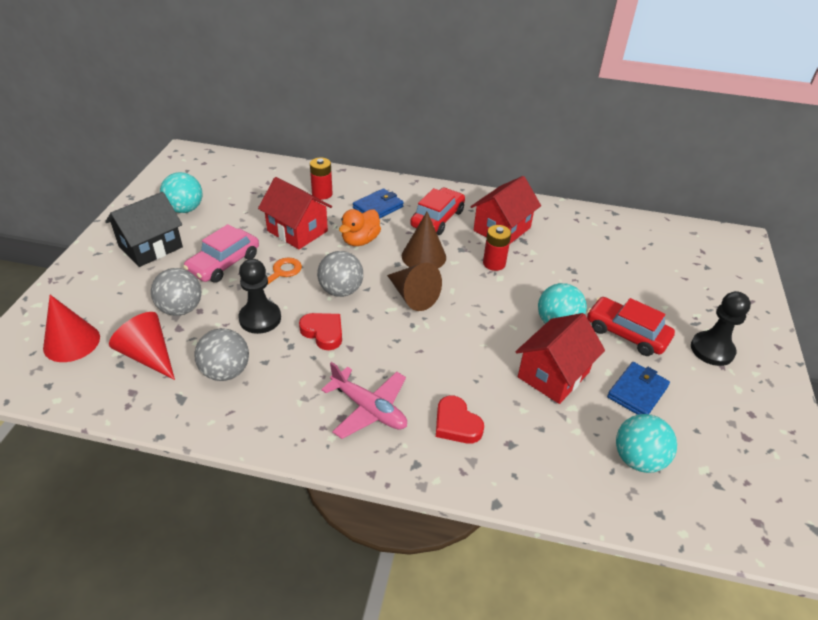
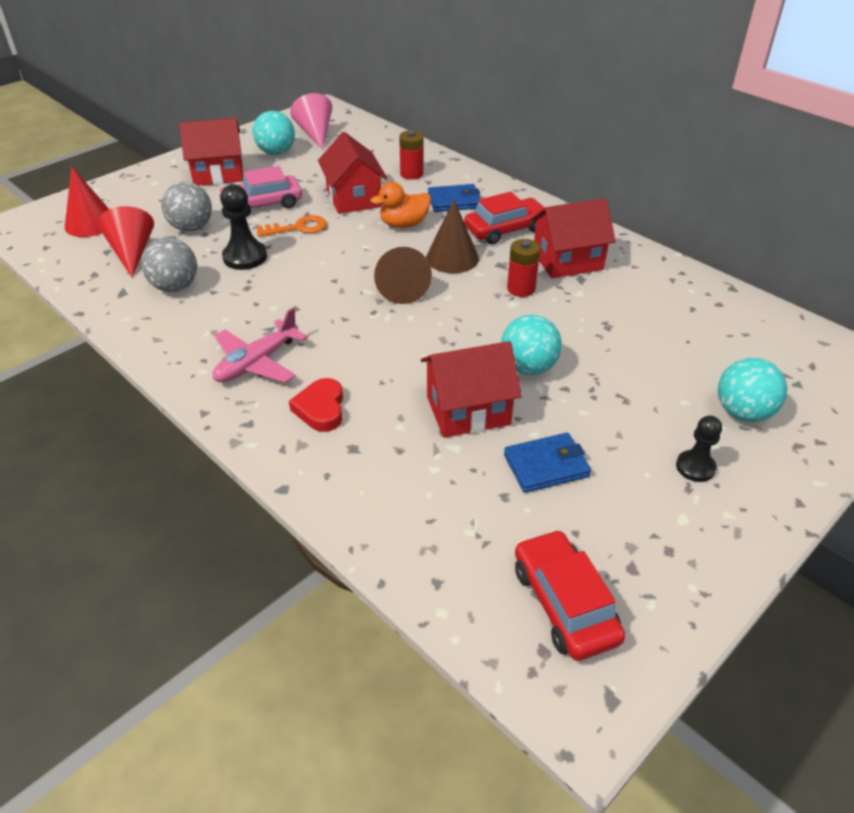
camera: 35 degrees right, 0 degrees up
black house [105,192,183,267] -> red house [179,118,243,185]
red heart [299,313,342,350] -> none
grey ball [317,251,363,297] -> none
pink plane [321,362,407,439] -> pink plane turned 60 degrees clockwise [212,308,308,383]
red car [587,297,675,356] -> red car moved to [515,529,625,661]
turquoise ball [616,414,677,473] -> turquoise ball moved to [718,358,787,422]
black pawn [691,291,751,366] -> black pawn [676,416,722,482], size x0.65
none -> pink cone [290,93,332,149]

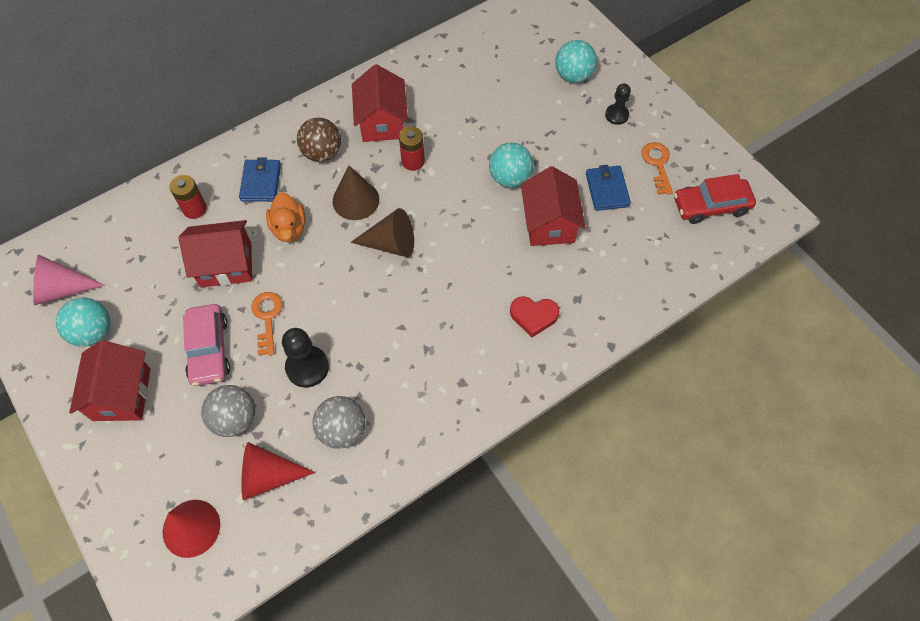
camera: 80 degrees left, 20 degrees up
pink plane [212,308,308,383] -> none
red car [464,192,545,244] -> brown ball [297,117,341,162]
none -> orange key [641,142,673,195]

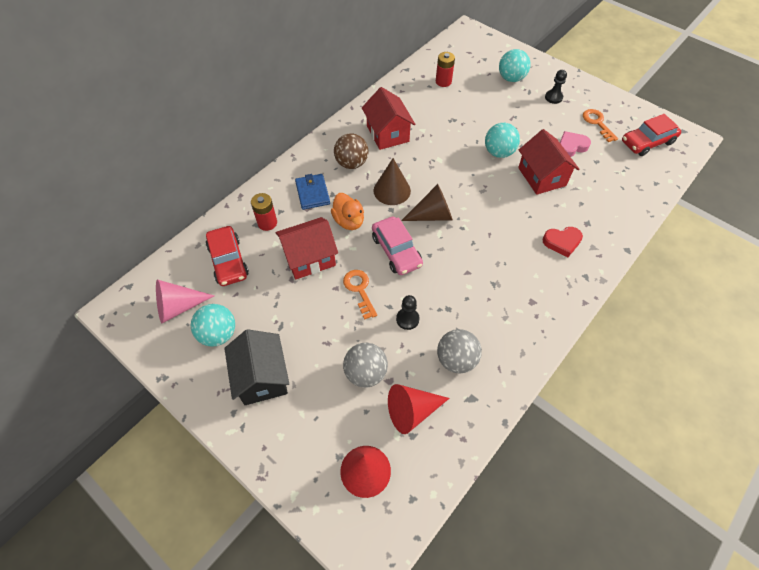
camera: 15 degrees left, 5 degrees down
red house [69,340,151,421] -> black house [224,329,289,405]
pink car [183,304,230,386] -> pink car moved to [372,217,423,275]
black pawn [282,328,329,388] -> black pawn [396,295,419,330], size x0.65
red battery [399,127,425,171] -> red battery moved to [436,52,455,87]
blue wallet [586,165,631,211] -> pink heart [560,131,591,157]
none -> red car [206,226,249,286]

